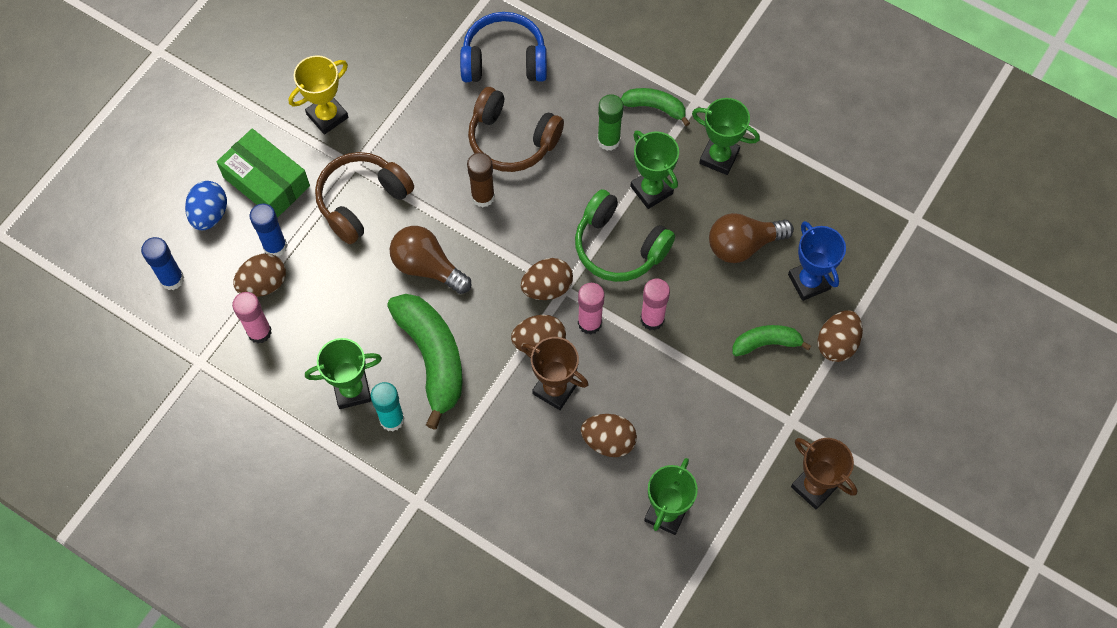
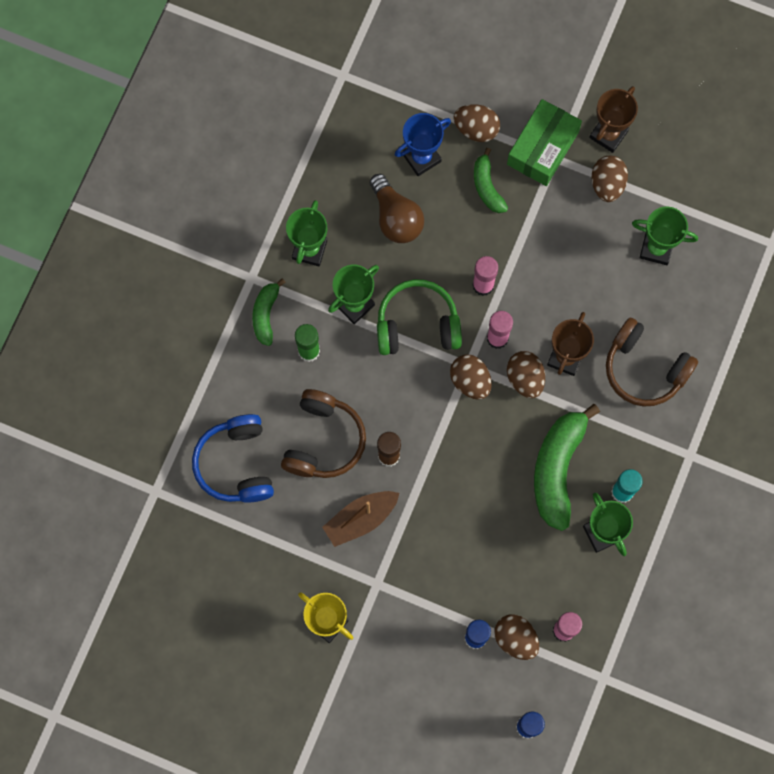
camera: 100 degrees left, 10 degrees up
blue egg [185,181,227,230] -> none
green box [217,129,310,218] -> green box moved to [507,99,582,186]
brown headphones [315,152,414,244] -> brown headphones moved to [606,318,698,407]
green banana [387,294,463,430] -> green banana turned 45 degrees counterclockwise [534,404,600,531]
brown light bulb [390,226,471,294] -> none
green headphones [575,189,675,282] -> green headphones turned 120 degrees counterclockwise [377,279,462,355]
brown egg [581,414,637,457] -> brown egg moved to [591,155,628,202]
none -> brown boat [322,491,399,547]

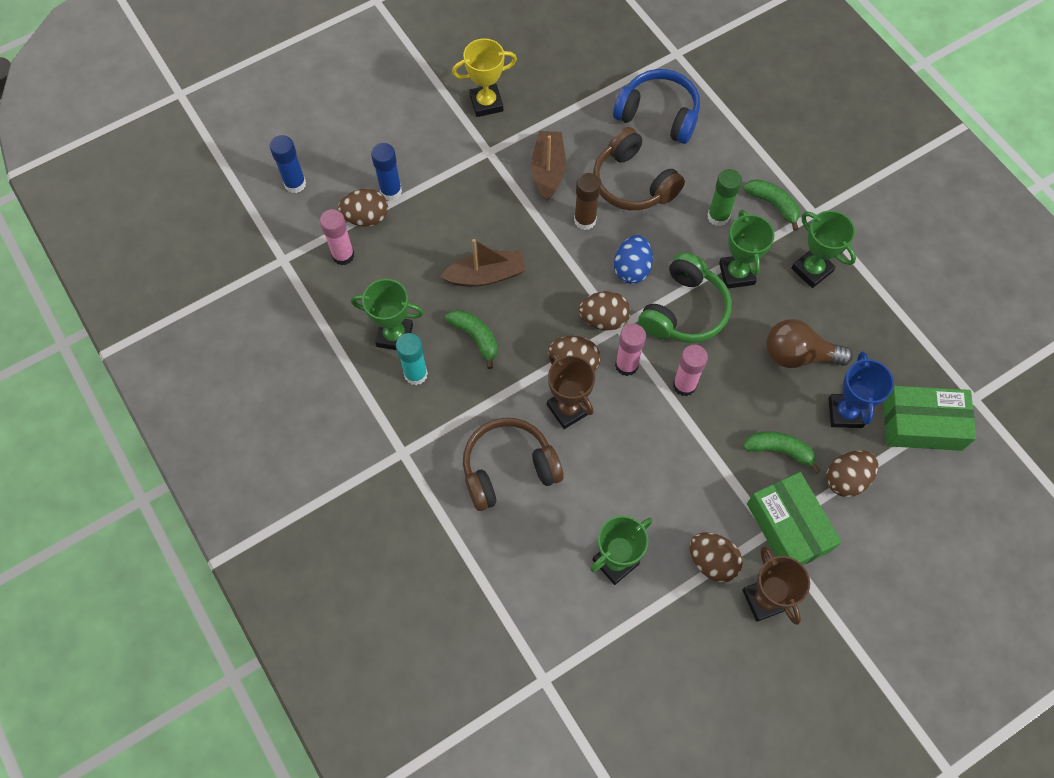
camera: 125 degrees right, 10 degrees down
green banana [534,404,600,531] -> green banana [445,309,498,369], size x0.54
none -> brown boat [440,239,526,287]
none -> blue egg [614,235,653,284]
none -> green box [883,386,976,451]

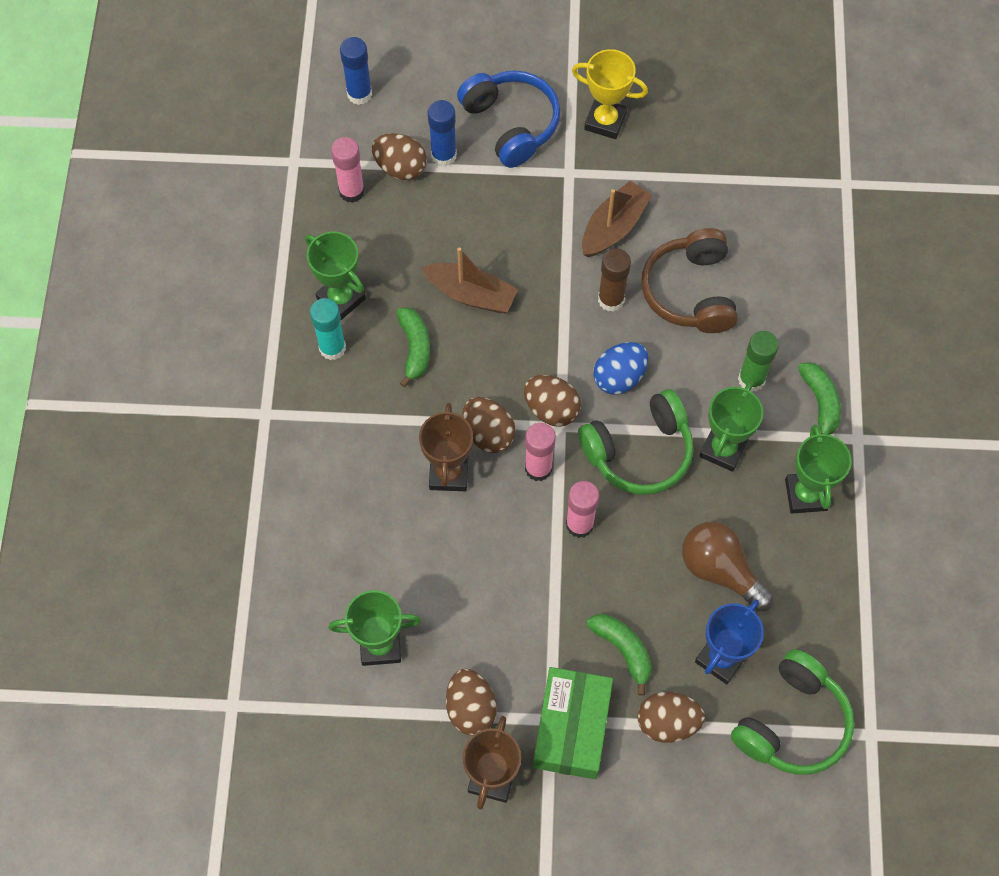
camera: 35 degrees right, 0 degrees up
brown headphones [463,418,564,511] -> none
blue headphones [613,69,700,144] -> blue headphones moved to [457,71,560,168]
green box [883,386,976,451] -> green headphones [731,649,855,775]

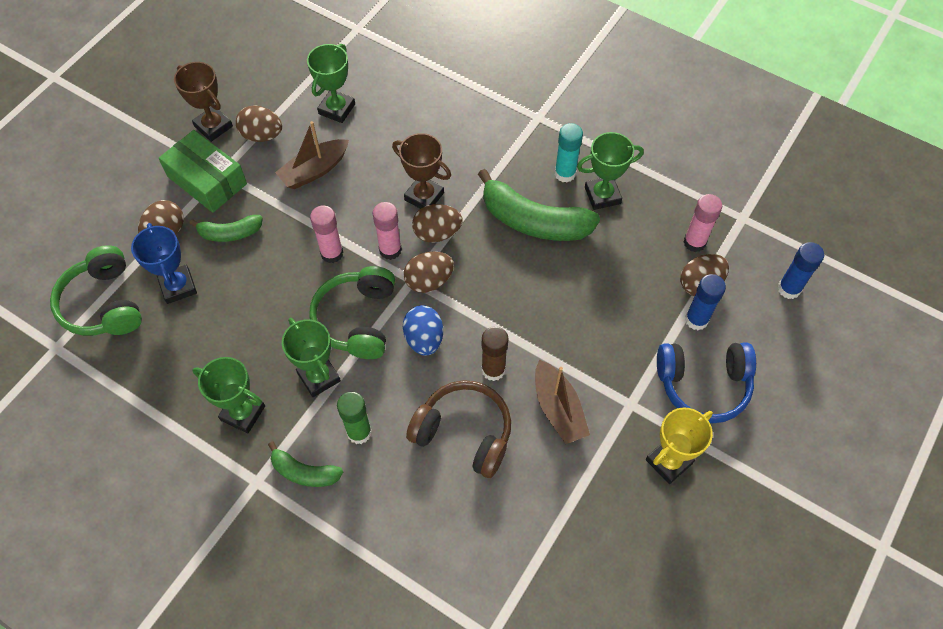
camera: 120 degrees right, 5 degrees down
green banana [397,307,430,387] -> green banana [478,169,600,241], size x1.84
brown boat [421,247,518,313] -> brown boat moved to [275,121,349,189]
brown light bulb [682,521,773,611] -> none

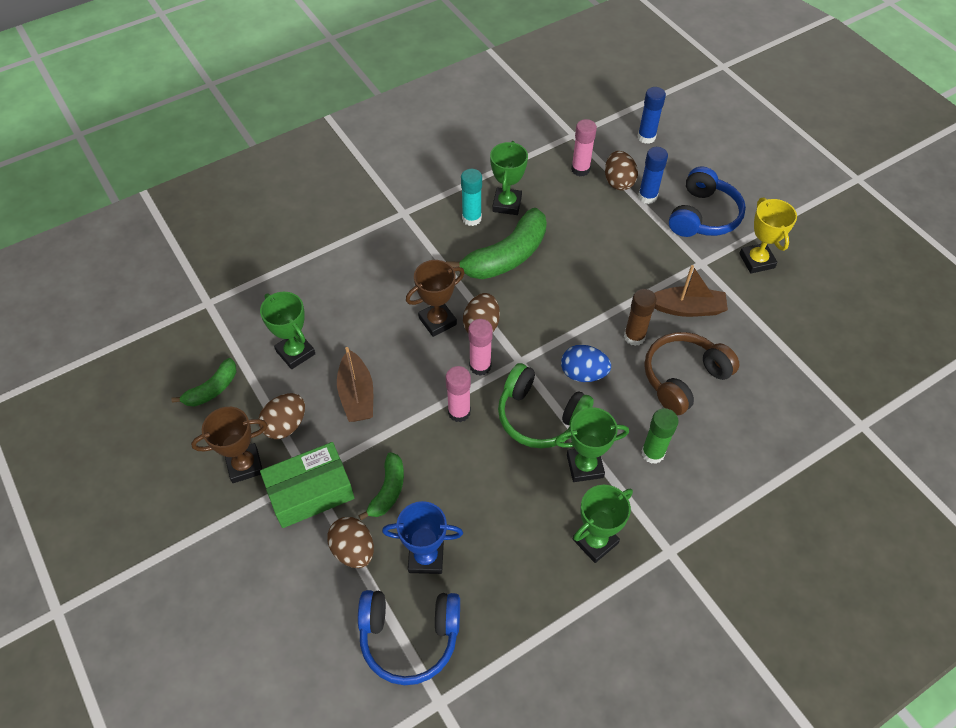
camera: 65 degrees left, 5 degrees down
green headphones [50,245,142,336] -> blue headphones [358,590,460,685]
green banana [268,441,343,487] -> green banana moved to [171,358,236,407]
brown egg [404,251,454,293] -> none

